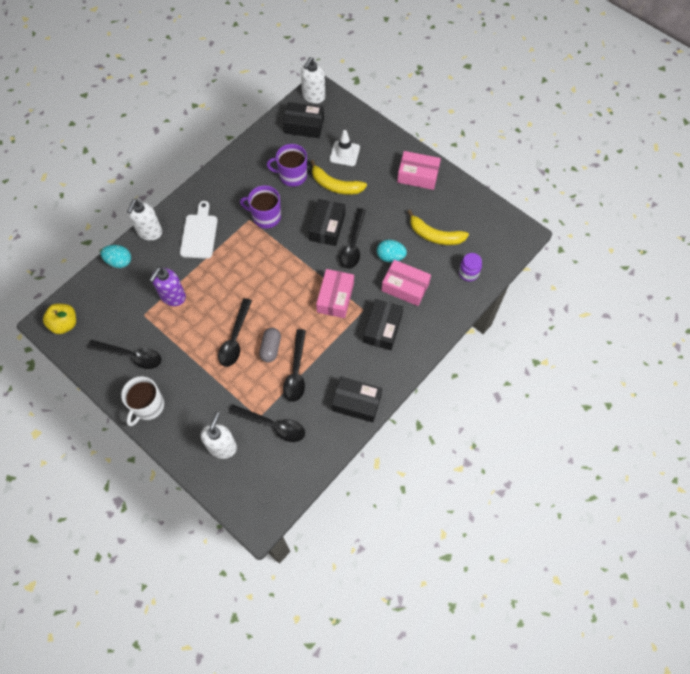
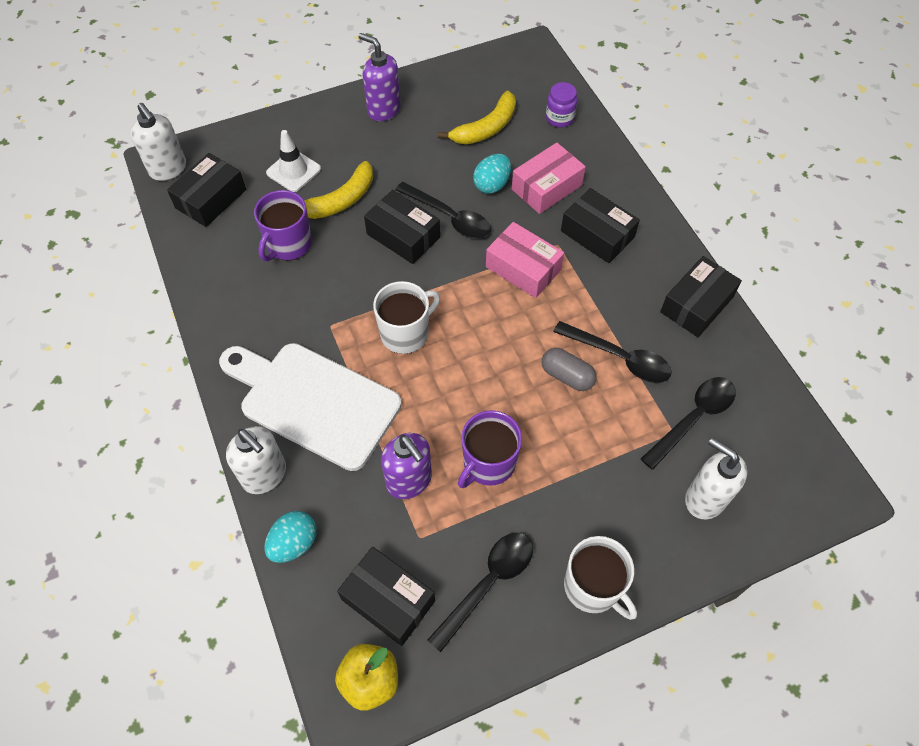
camera: 65 degrees left, 5 degrees down
white cutting board [180,201,218,259] -> white cutting board [219,343,402,471], size x1.65
black spoon [218,298,252,367] -> none
purple mug [240,185,281,229] -> purple mug moved to [458,410,522,488]
pink box [397,151,441,190] -> purple soap dispenser [358,33,401,121]
none -> black box [337,547,435,646]
none -> white mug [373,281,440,354]

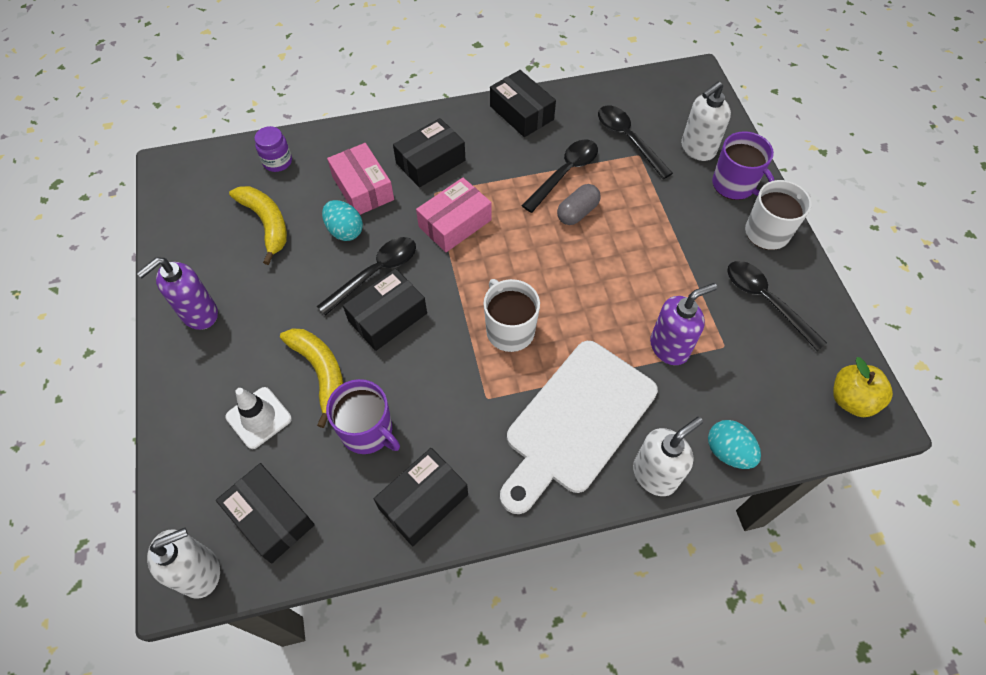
camera: 80 degrees left, 0 degrees up
black box [337,547,435,646] -> black box moved to [374,448,468,546]
purple mug [458,410,522,488] -> purple mug moved to [712,131,775,200]

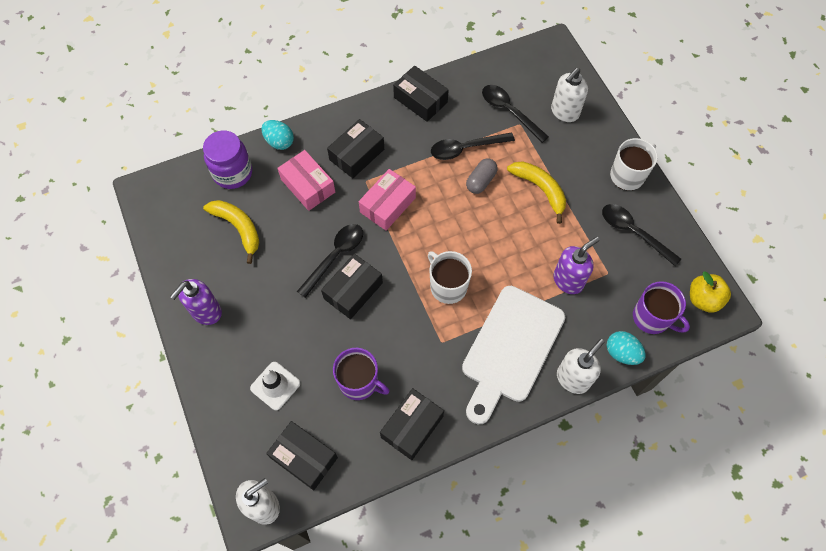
camera: 10 degrees left, 5 degrees up
purple jar [254,126,292,172] -> purple jar [203,130,252,189], size x1.66
yellow banana [280,328,343,428] -> yellow banana moved to [507,161,566,224]
turquoise egg [322,200,363,241] -> turquoise egg moved to [261,120,294,150]
black spoon [522,139,598,213] -> black spoon turned 135 degrees counterclockwise [431,132,515,160]
purple mug [712,131,775,200] -> purple mug moved to [633,281,690,334]

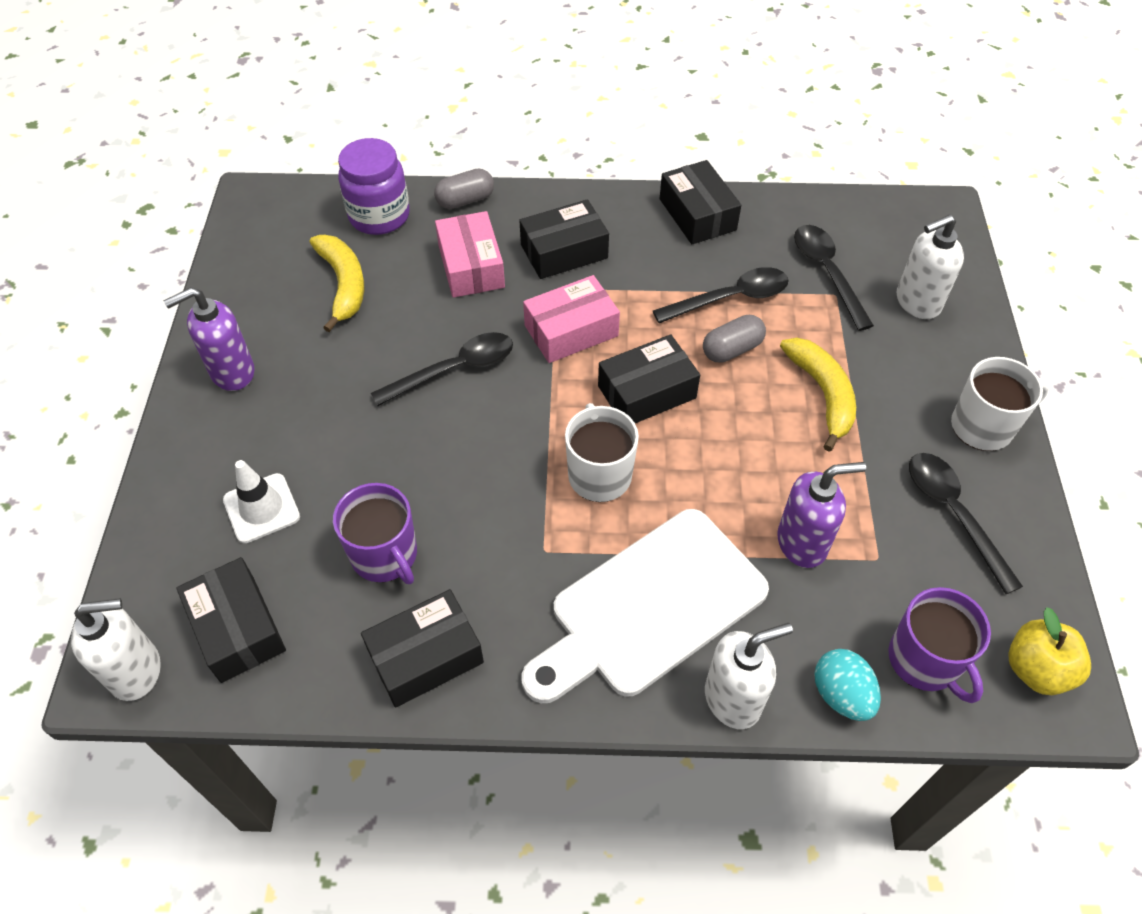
camera: 25 degrees right, 10 degrees down
turquoise egg [261,120,294,150] -> grey capsule [434,168,494,209]
black box [321,254,383,319] -> black box moved to [598,334,700,423]
black spoon [431,132,515,160] -> black spoon turned 150 degrees clockwise [653,267,789,323]

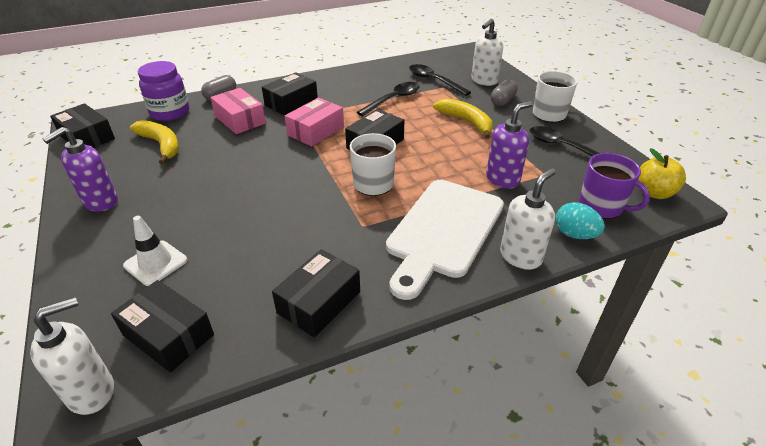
camera: 25 degrees left, 15 degrees down
purple mug [333,483,417,584] -> none
black spoon [371,332,513,406] -> none
black box [660,160,741,244] -> black box moved to [50,103,115,148]
grey capsule [703,315,766,363] -> grey capsule moved to [491,79,518,106]

